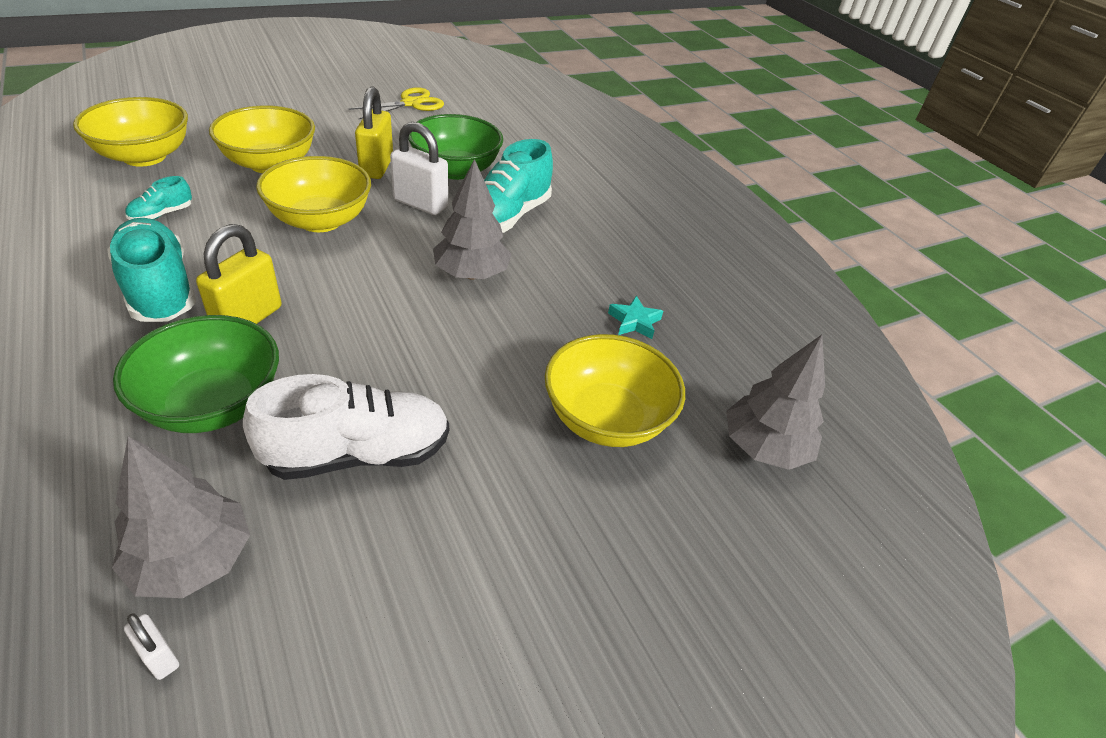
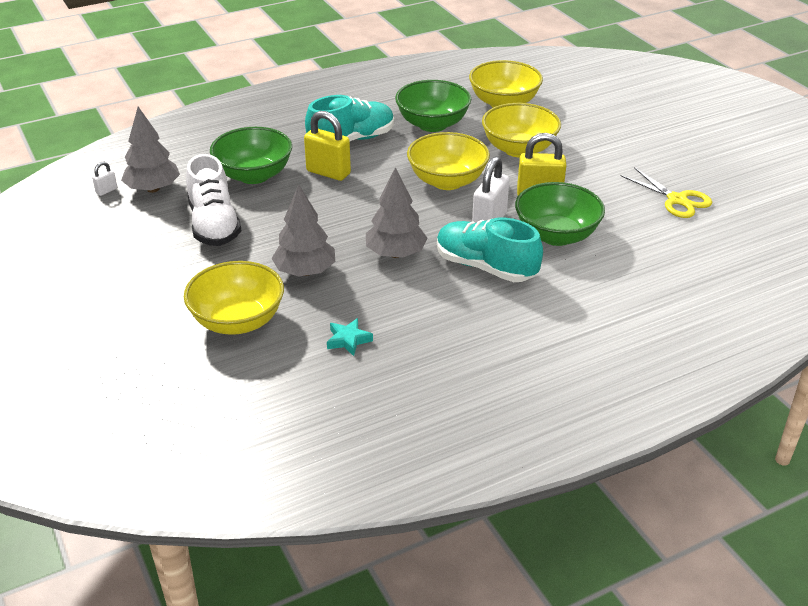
camera: 95 degrees right, 5 degrees down
turquoise shoe [125,176,192,220] -> green bowl [395,80,471,132]
grey tree [726,335,825,470] -> grey tree moved to [271,184,335,277]

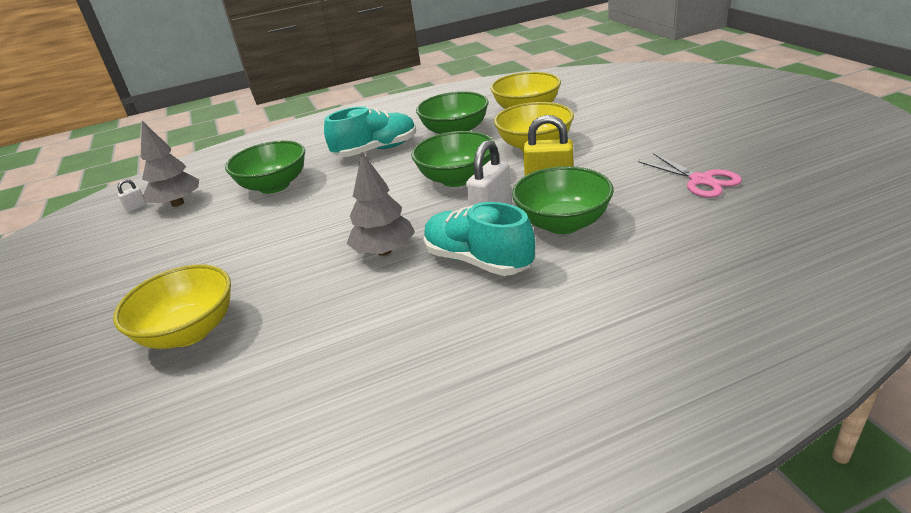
camera: 10 degrees right, 5 degrees down
white shoe [186,154,241,246] -> none
grey tree [271,184,335,277] -> none
yellow padlock [304,111,351,181] -> none
turquoise star [327,318,373,356] -> none
yellow bowl [407,132,490,190] -> green bowl [411,131,495,187]
yellow scissors [621,167,712,218] -> pink scissors [638,153,742,198]

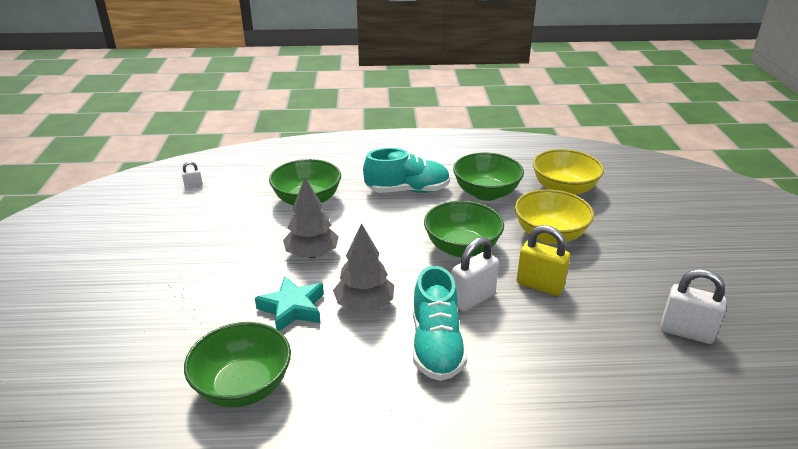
camera: 15 degrees right, 0 degrees up
yellow bowl [113,264,231,349] -> none
grey tree [141,121,199,207] -> grey tree moved to [283,178,339,258]
turquoise shoe [424,202,535,276] -> turquoise shoe turned 150 degrees counterclockwise [413,266,467,381]
green bowl [512,166,614,234] -> green bowl moved to [184,322,291,408]
pink scissors [638,153,742,198] -> white padlock [661,269,726,344]
none -> turquoise star [255,276,324,331]

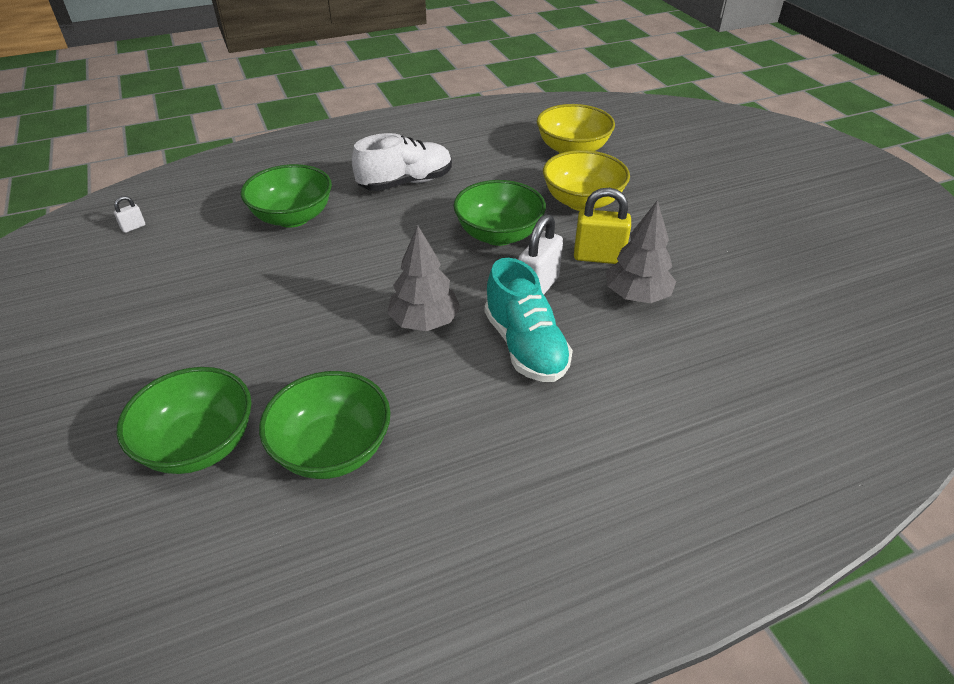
camera: 20 degrees left, 10 degrees up
turquoise star [255,276,324,331] -> none
grey tree [283,178,339,258] -> grey tree moved to [606,200,676,303]
turquoise shoe [363,148,450,193] -> white shoe [352,133,452,191]
green bowl [453,153,524,201] -> green bowl moved to [117,367,251,474]
white padlock [661,269,726,344] -> none

